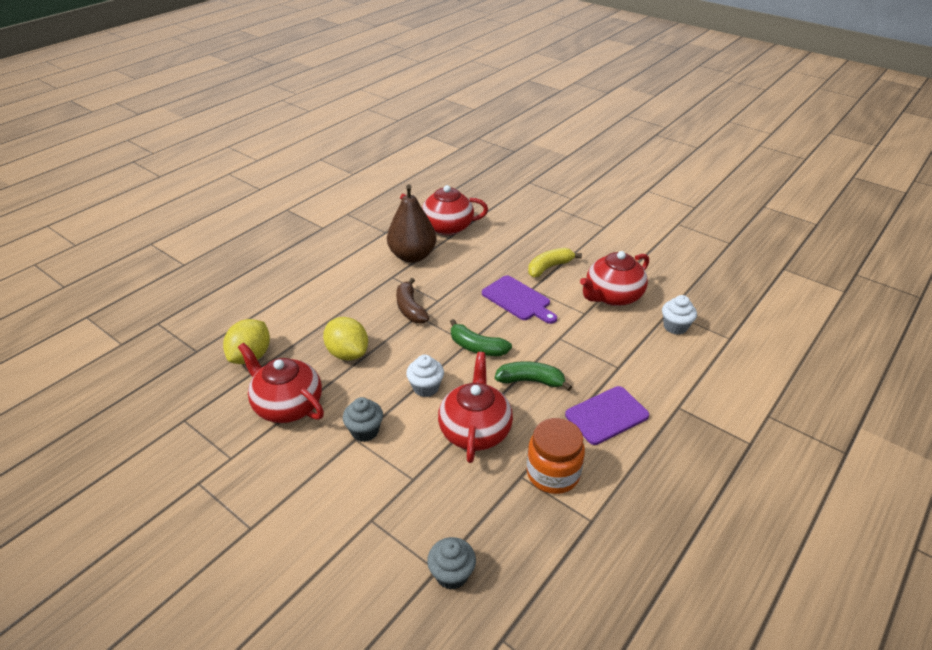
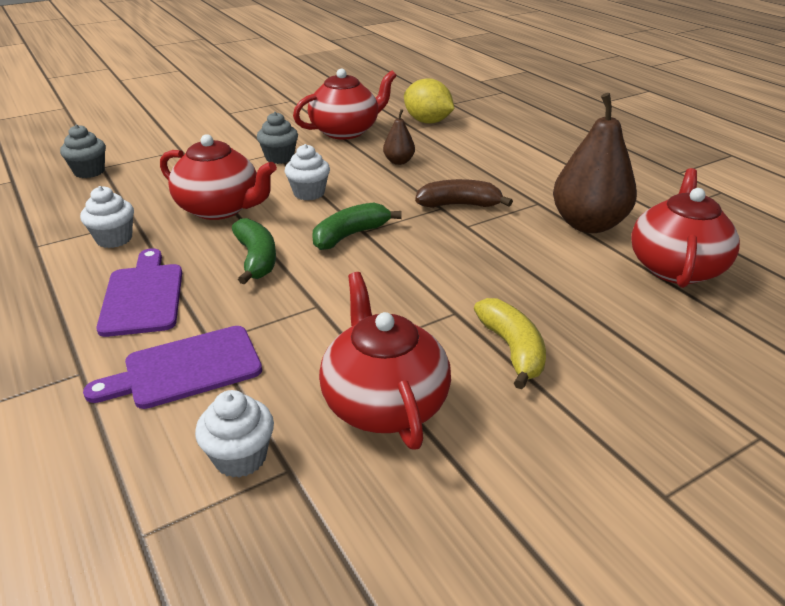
camera: 110 degrees right, 5 degrees down
yellow lemon [323,317,368,361] -> brown pear [383,109,415,165]
purple cutting board [482,275,557,324] -> purple cutting board moved to [83,326,262,409]
green banana [495,361,572,391] -> green banana turned 45 degrees counterclockwise [232,218,276,284]
orange jar [527,418,585,494] -> white cupcake [80,186,134,248]

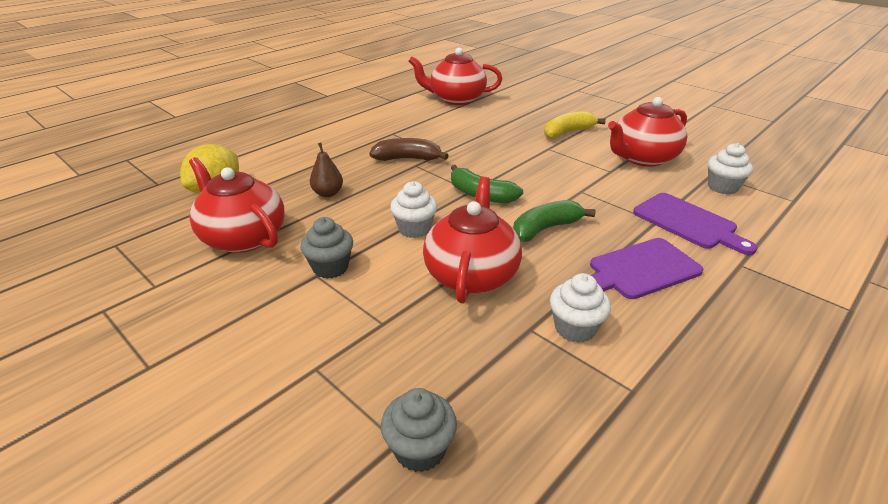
camera: 105 degrees left, 0 degrees up
brown banana [415,179,513,208] -> brown banana turned 105 degrees clockwise [369,138,449,161]
brown pear [553,93,637,233] -> none

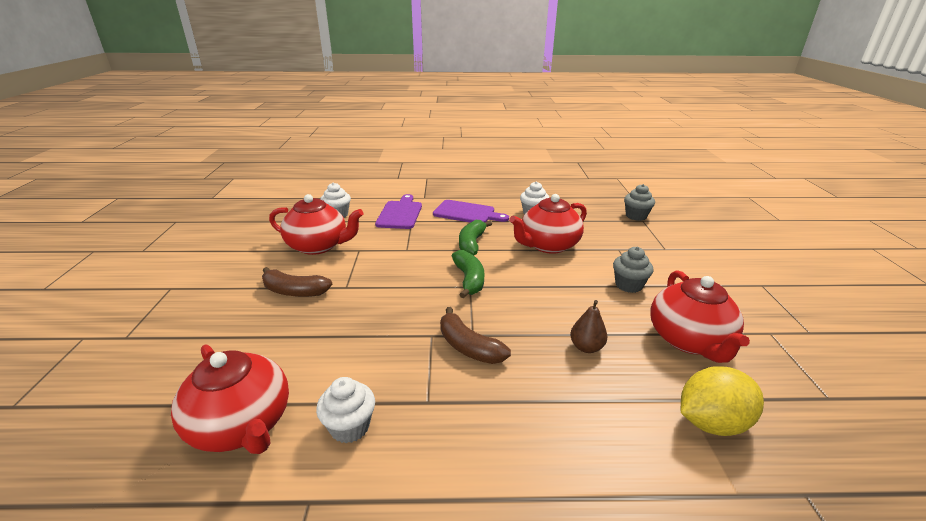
camera: 135 degrees left, 5 degrees down
white cupcake [390,181,437,238] -> white cupcake moved to [316,377,375,443]
green banana [513,200,596,242] -> green banana turned 90 degrees clockwise [459,220,492,255]
yellow banana [544,111,606,139] -> brown banana [262,267,332,297]

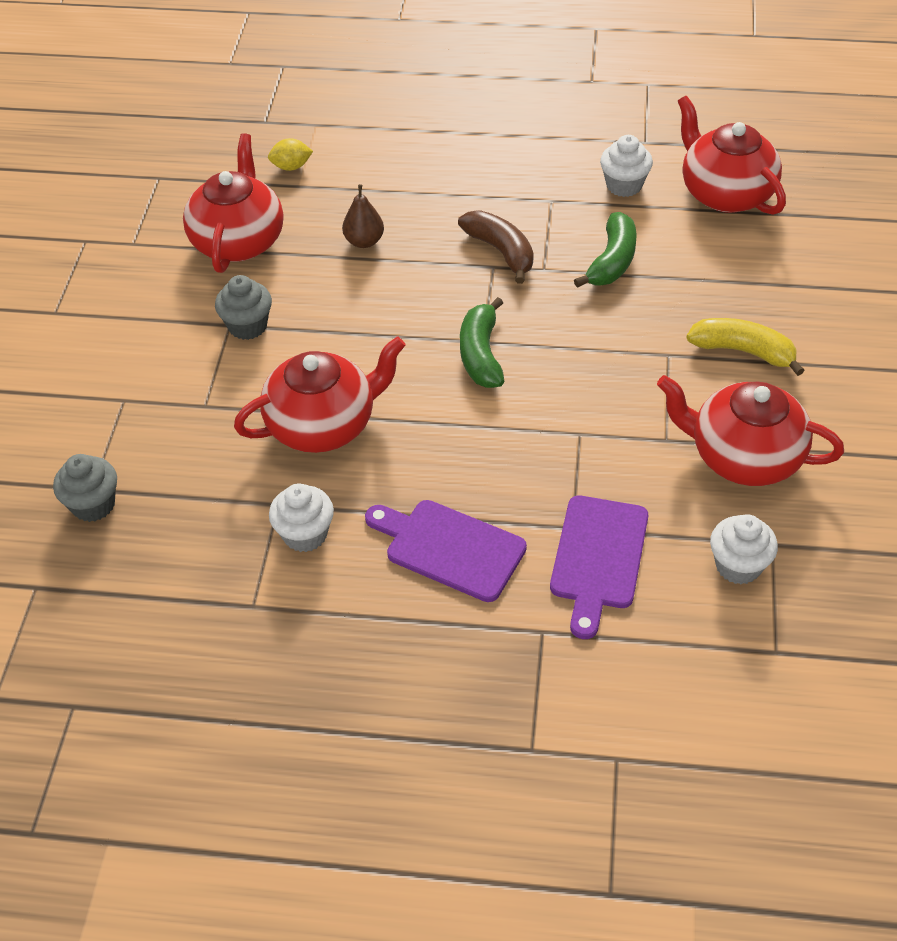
camera: 170 degrees left, 20 degrees up
brown banana [262,267,332,297] -> yellow banana [686,318,805,376]
green banana [459,220,492,255] -> green banana moved to [574,212,637,288]
yellow lemon [681,366,764,436] -> yellow lemon [268,138,313,171], size x0.53

